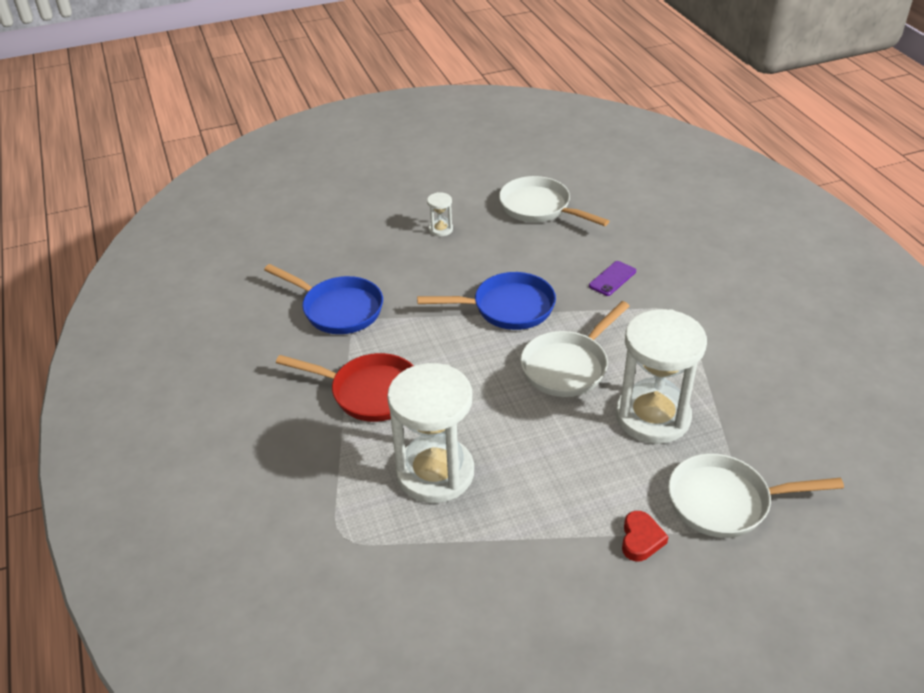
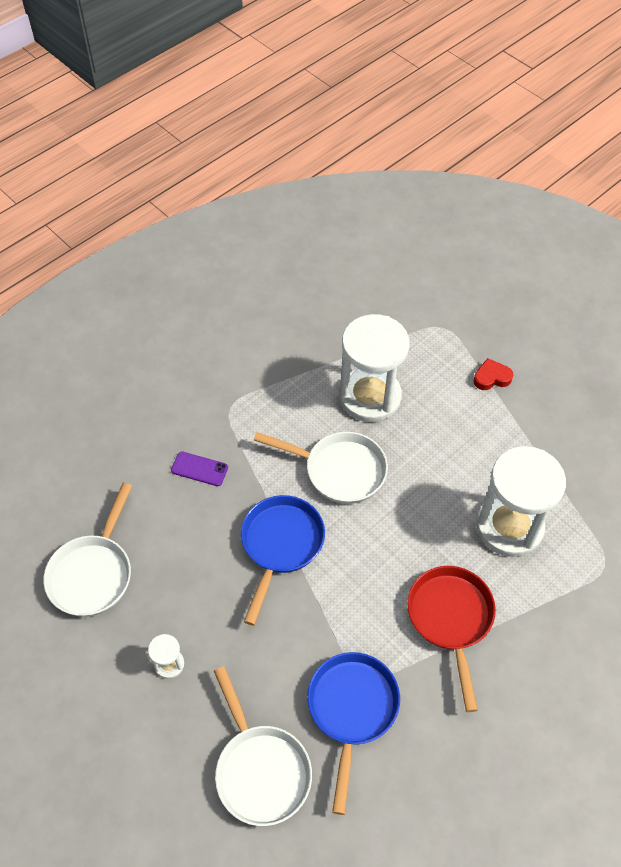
camera: 115 degrees left, 15 degrees up
blue pan [417,272,556,330] -> blue pan turned 45 degrees clockwise [241,495,325,626]
white pan [668,453,844,538] -> white pan moved to [214,666,312,826]

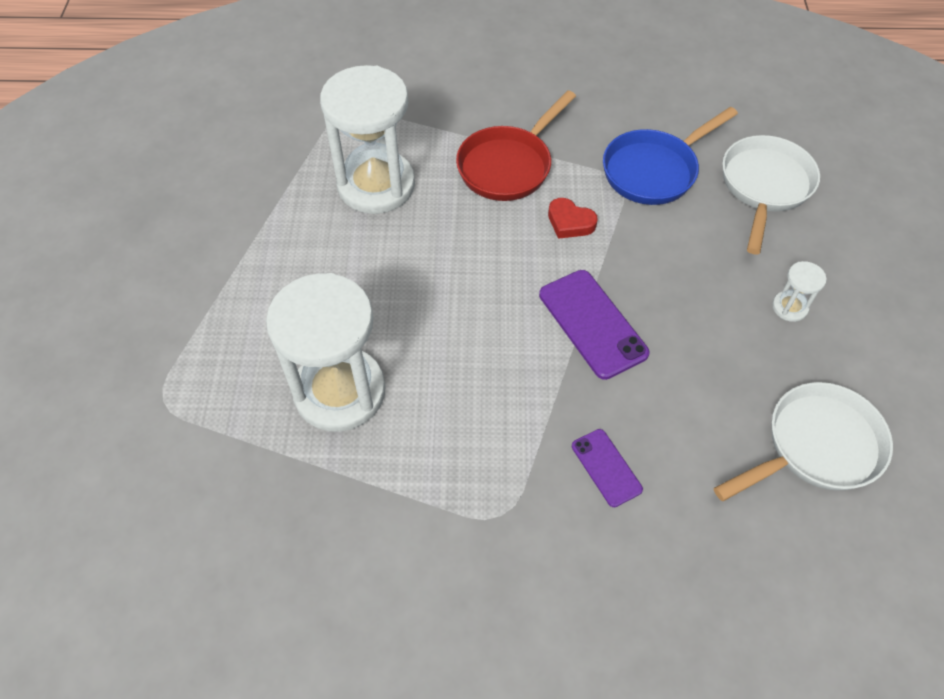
camera: 135 degrees left, 0 degrees up
blue pan [241,495,325,626] -> purple phone [539,270,650,380]
white pan [254,432,388,504] -> none
red heart [473,358,513,390] -> red heart moved to [548,198,598,239]

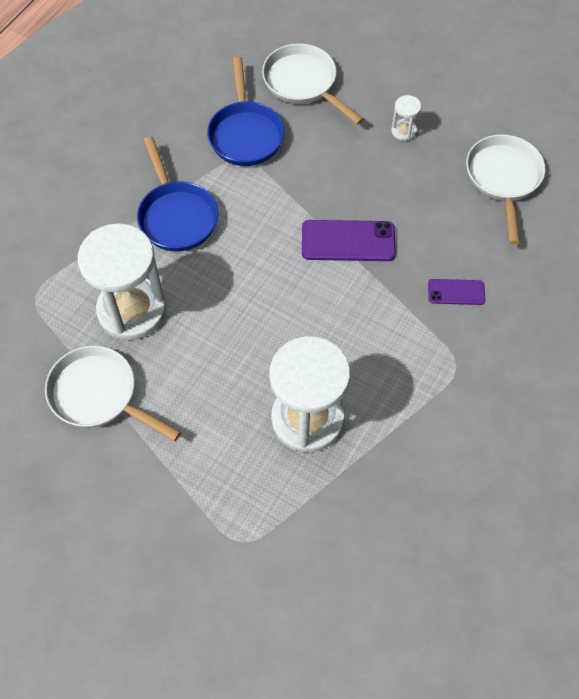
camera: 60 degrees left, 5 degrees up
red pan [456,90,576,201] -> blue pan [137,137,218,252]
red heart [548,198,598,239] -> none
none -> white pan [45,345,181,441]

